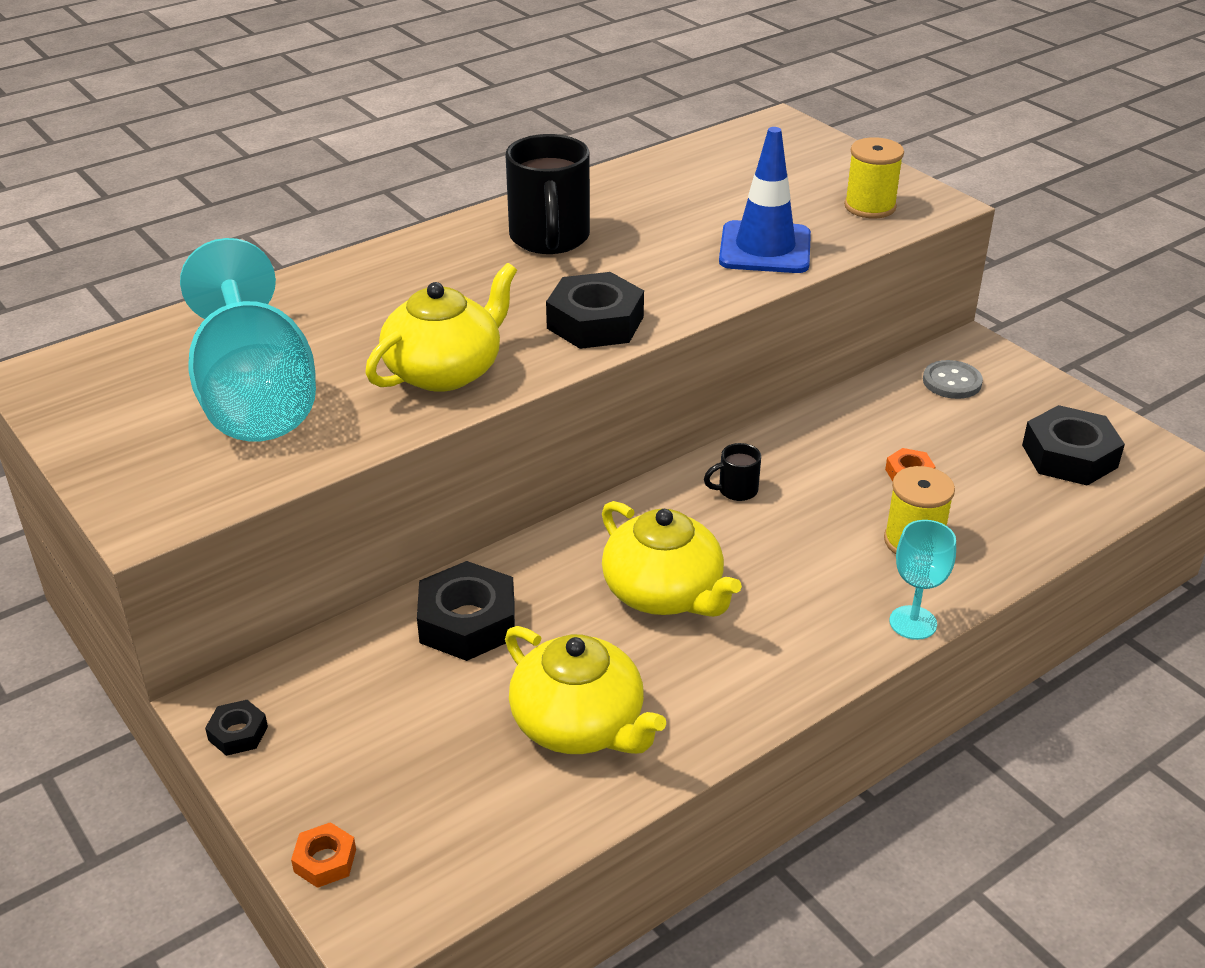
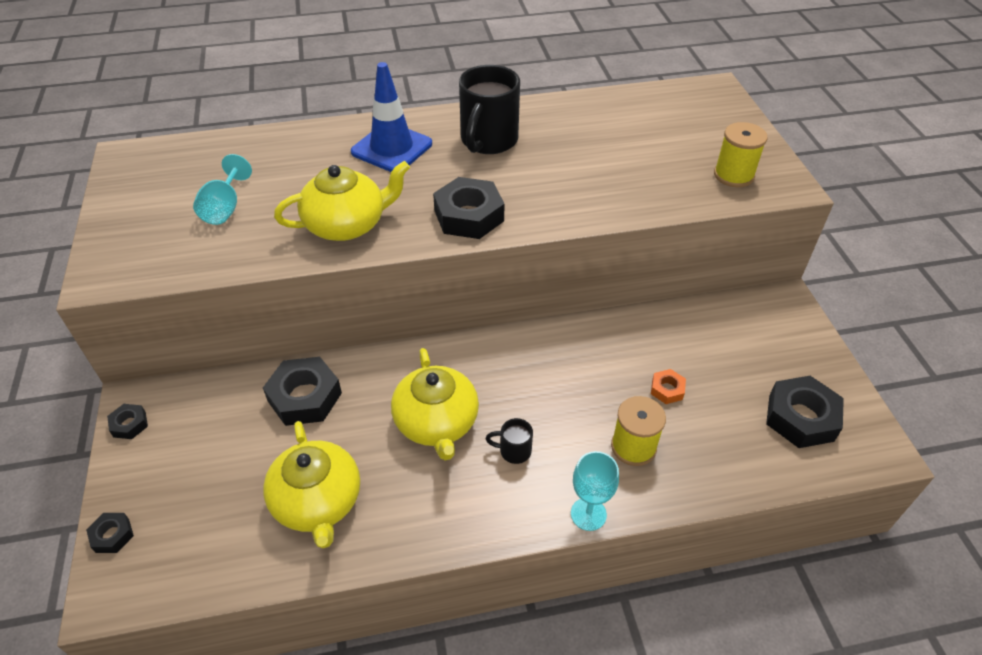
camera: 25 degrees right, 10 degrees up
turquoise goblet [180,238,316,441] -> turquoise goblet [193,154,252,225], size x0.47
orange nut [291,822,356,888] -> black nut [86,513,134,553]
black mug [704,443,761,501] -> black mug moved to [486,418,533,464]
blue traffic cone [719,127,811,273] -> blue traffic cone moved to [351,62,432,172]
grey button [923,360,983,399] -> none

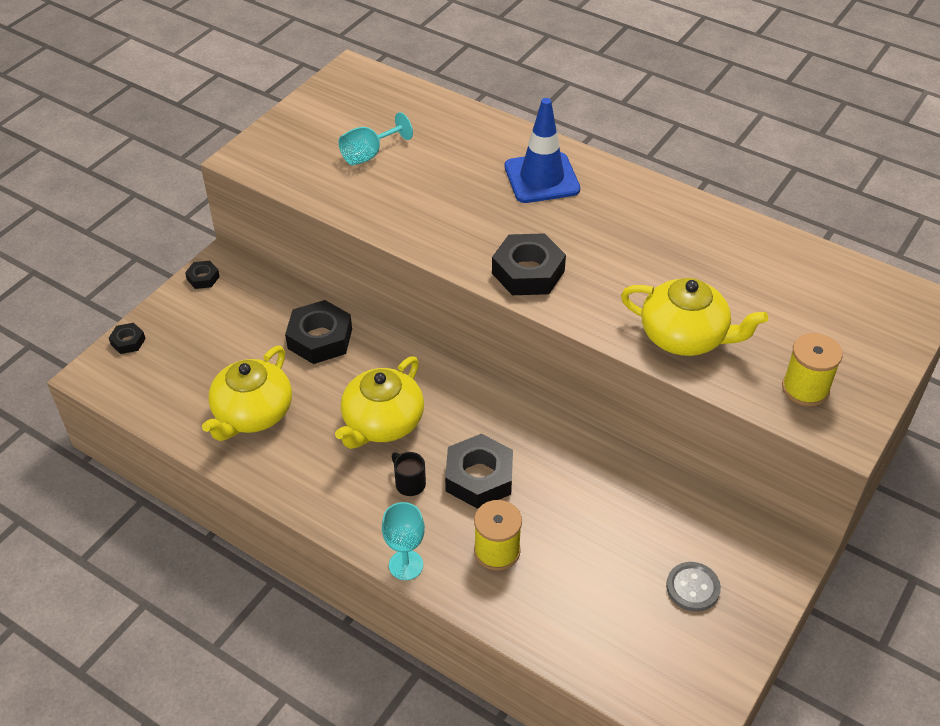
camera: 45 degrees right, 0 degrees up
yellow teapot [274,161,410,241] -> yellow teapot moved to [621,278,768,356]
black mug [459,65,520,154] -> none
orange nut [651,369,686,404] -> none
black nut [766,376,844,448] -> black nut moved to [445,434,513,509]
none -> grey button [666,562,721,612]

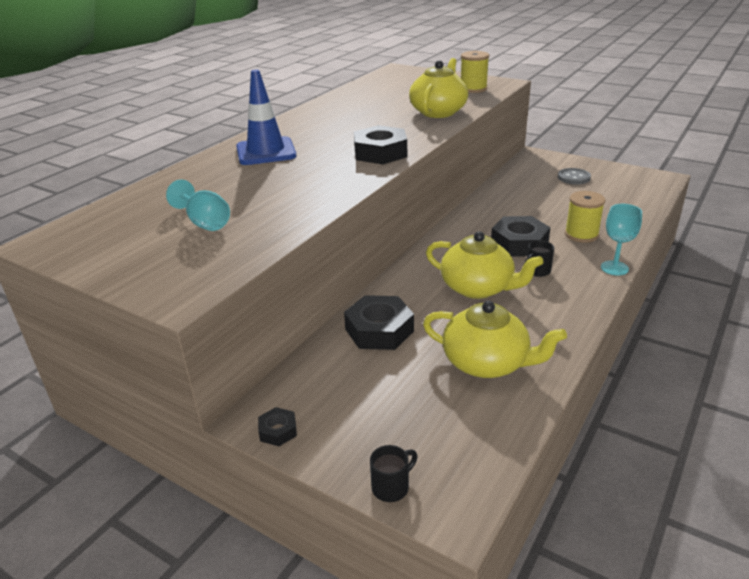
camera: 90 degrees left, 15 degrees down
black nut [109,323,146,354] -> black mug [370,445,418,502]

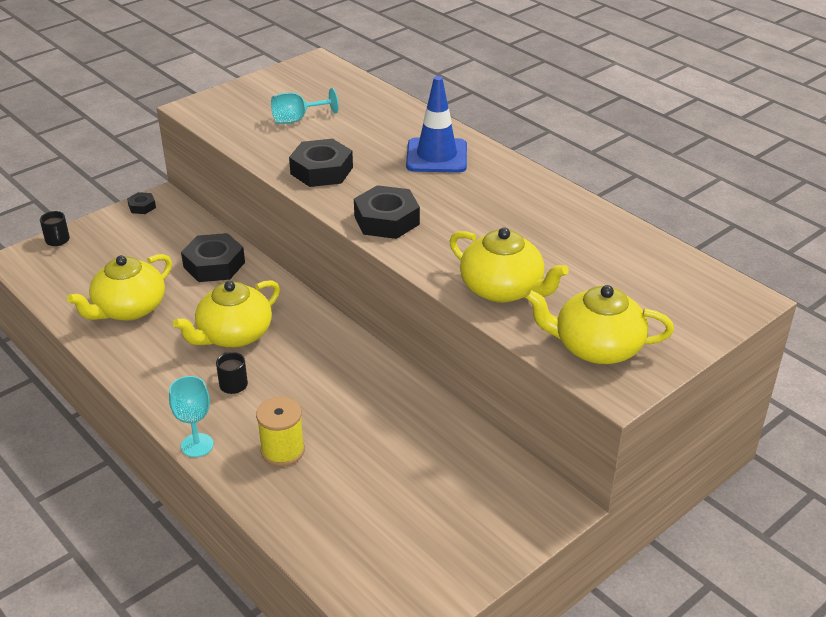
camera: 105 degrees right, 5 degrees up
yellow spool [461,51,489,93] -> yellow teapot [525,285,674,364]
black nut [491,216,551,257] -> black nut moved to [289,139,353,187]
grey button [558,168,591,185] -> none

